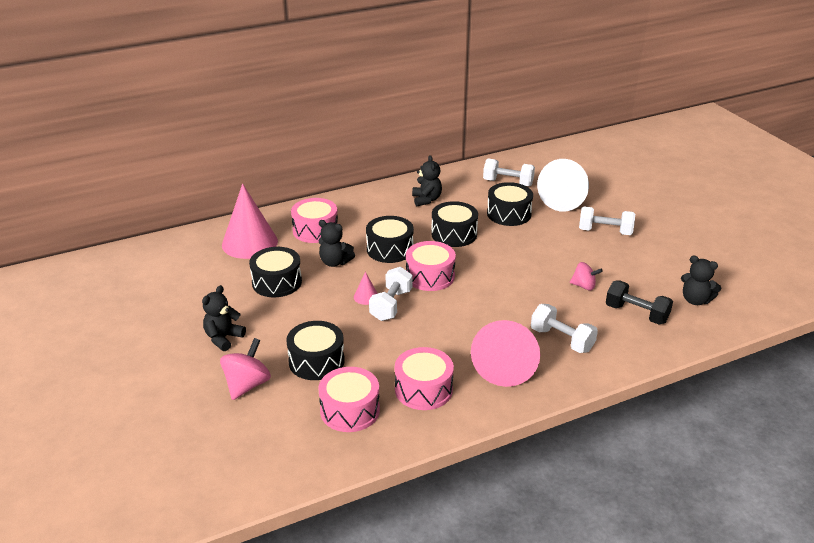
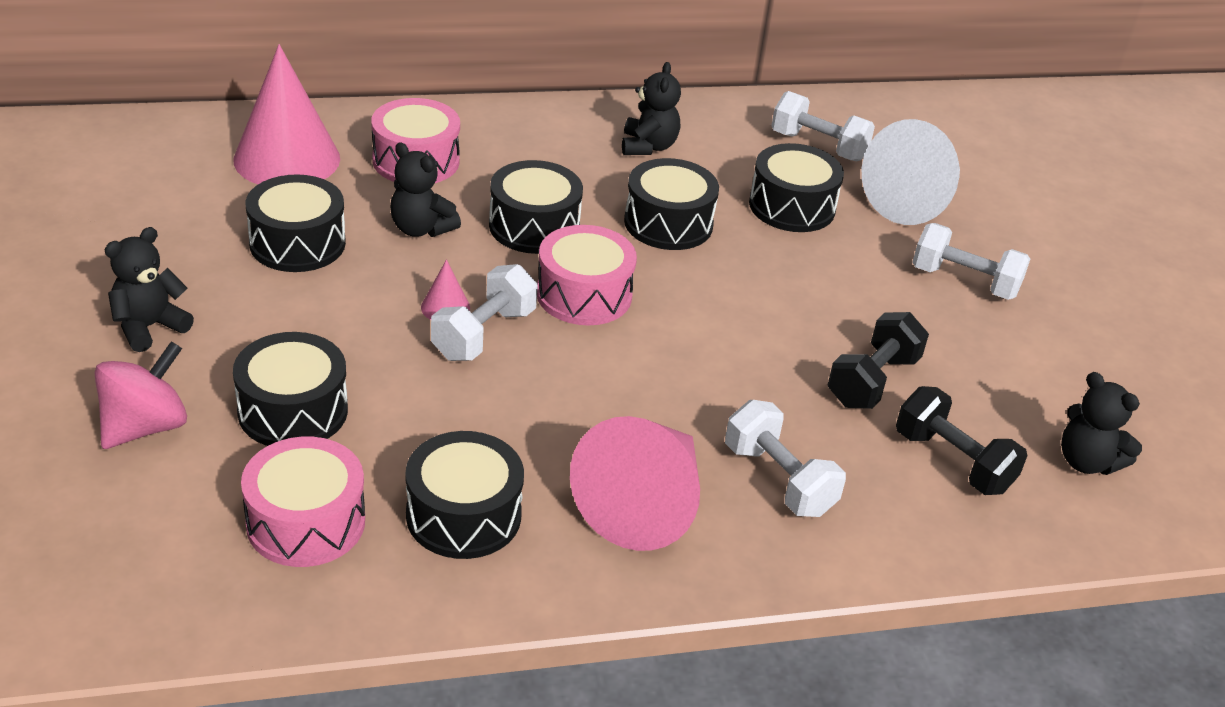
camera: 10 degrees right, 5 degrees up
pink drum [395,347,454,410] -> black drum [405,431,524,559]
pink spinning top [570,262,603,291] -> black dumbbell [828,312,929,409]

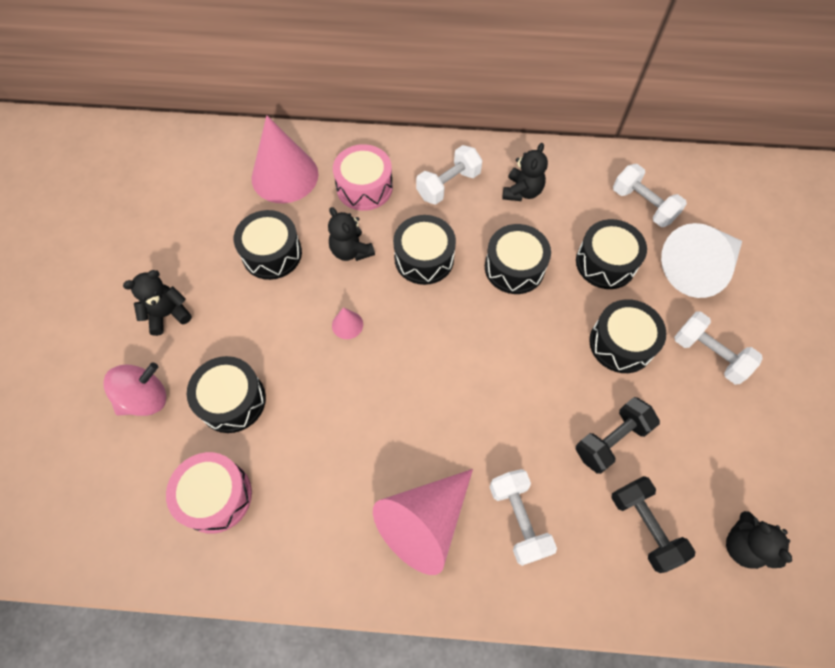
camera: 20 degrees right, 25 degrees up
black drum [405,431,524,559] -> black drum moved to [589,299,666,373]
white dumbbell [431,264,538,361] -> white dumbbell moved to [416,145,483,205]
pink drum [537,225,637,325] -> none

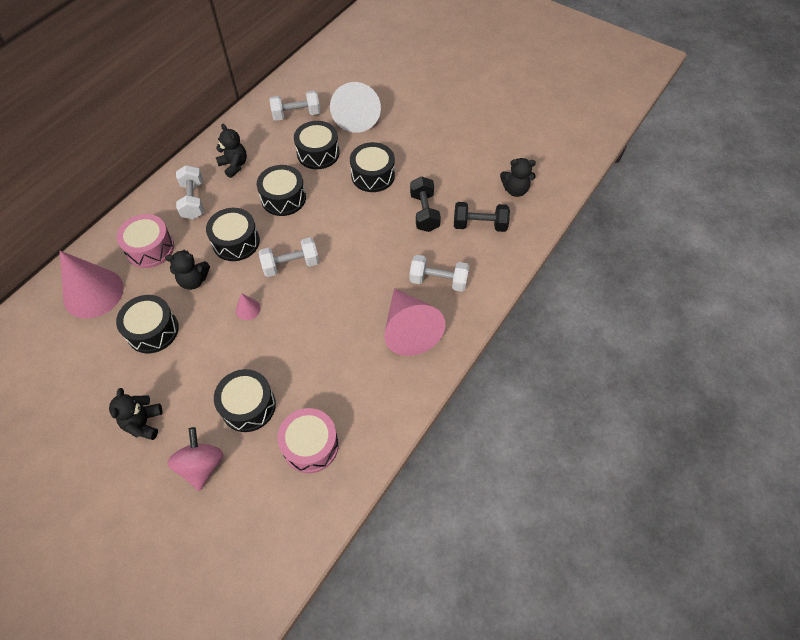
camera: 60 degrees left, 5 degrees down
white dumbbell [674,311,763,384] -> white dumbbell moved to [258,237,319,277]

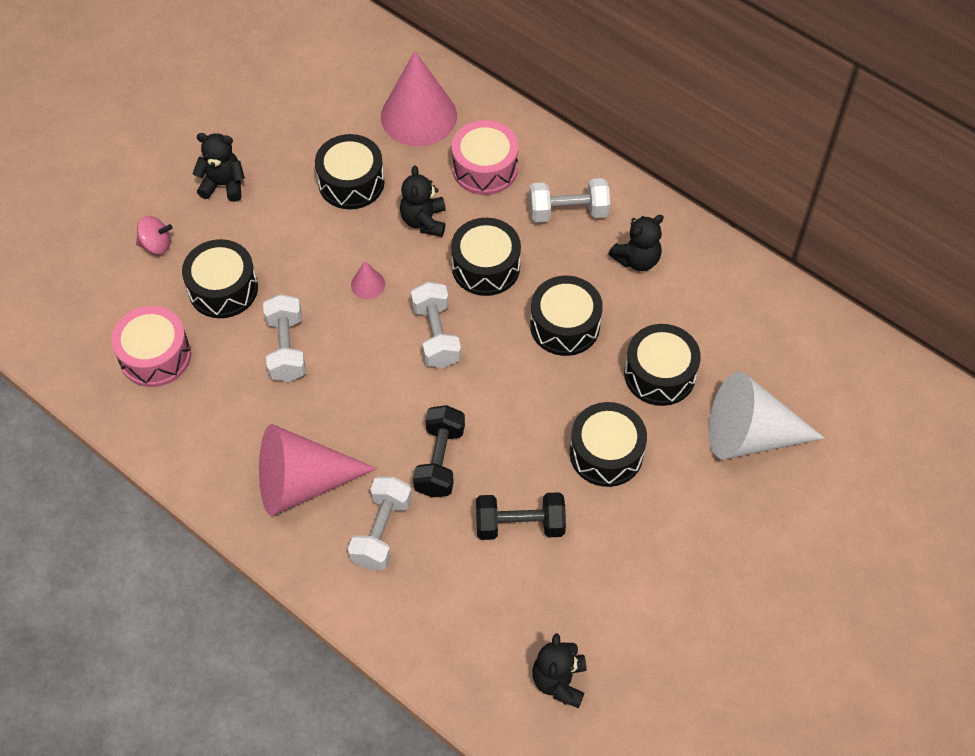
camera: 95 degrees right, 0 degrees up
pink spinning top [167,427,223,491] -> pink spinning top [136,216,172,255], size x0.66
white dumbbell [269,91,320,121] -> white dumbbell moved to [263,294,306,382]
black dumbbell [454,202,510,232] -> black dumbbell moved to [413,405,465,497]

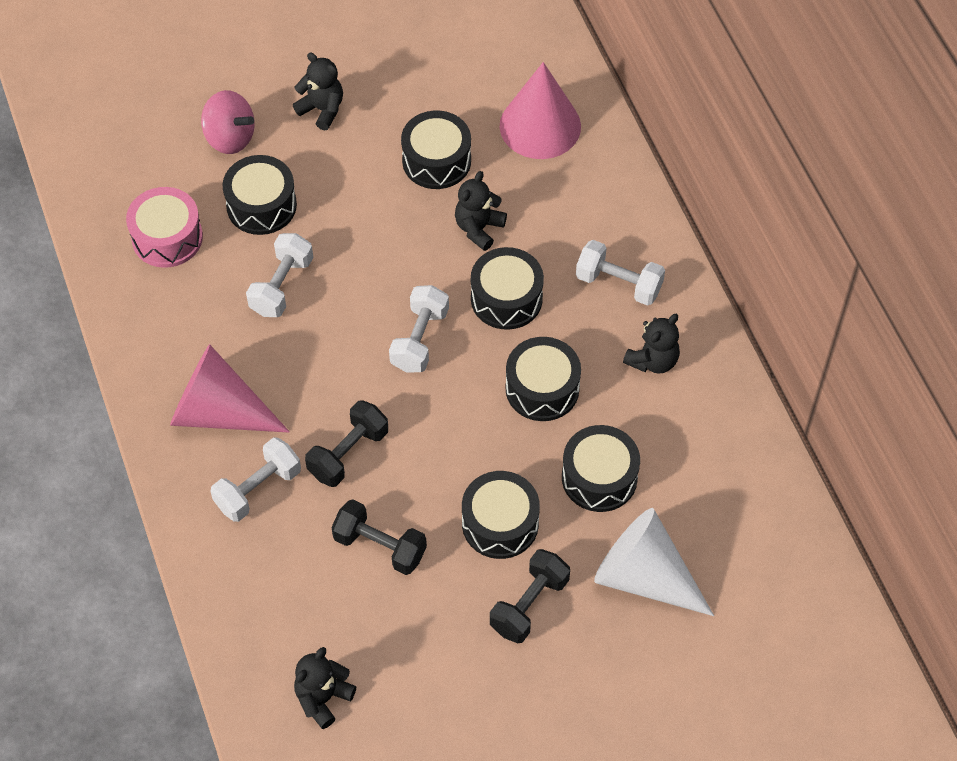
camera: 30 degrees right, 0 degrees up
pink spinning top [136,216,172,255] -> pink spinning top [201,90,255,154], size x1.52
pink cone [351,261,385,299] -> none
pink drum [452,120,518,195] -> none
black teddy bear [609,215,664,271] -> black teddy bear turned 45 degrees counterclockwise [623,314,680,374]
none -> black dumbbell [490,549,570,643]

